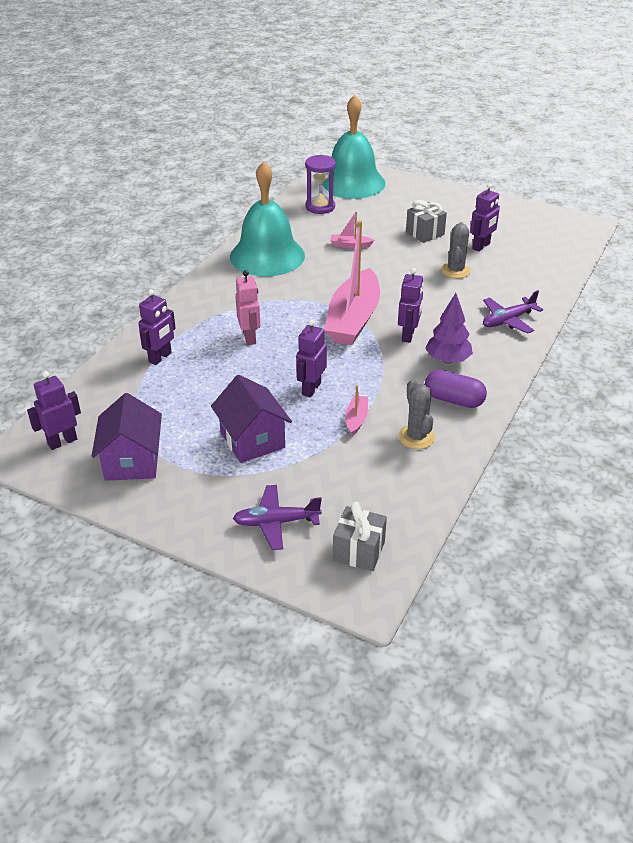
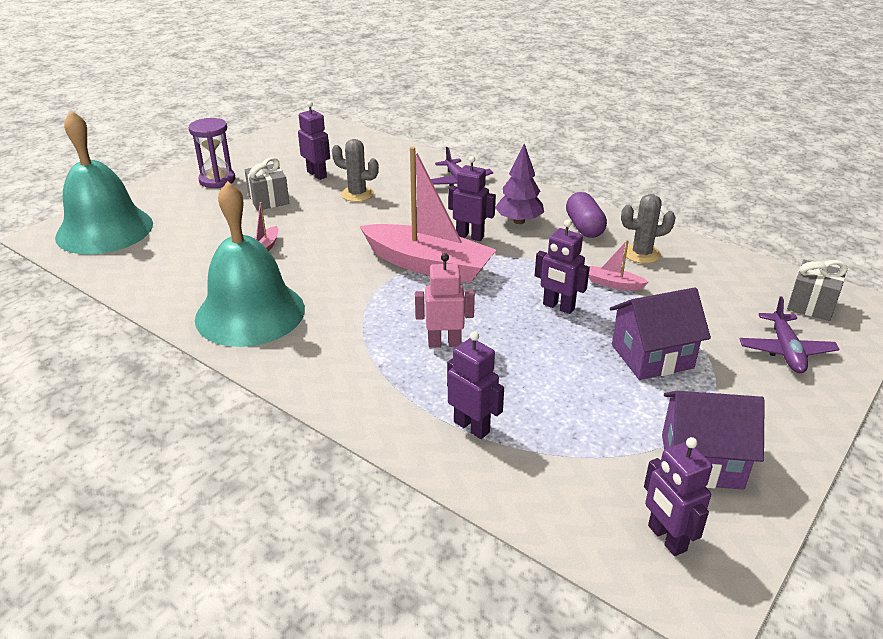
camera: 80 degrees left, 5 degrees down
purple hourglass [305,155,336,214] -> purple hourglass moved to [189,118,235,188]
purple capsule [425,370,487,408] -> purple capsule turned 45 degrees counterclockwise [566,192,607,238]

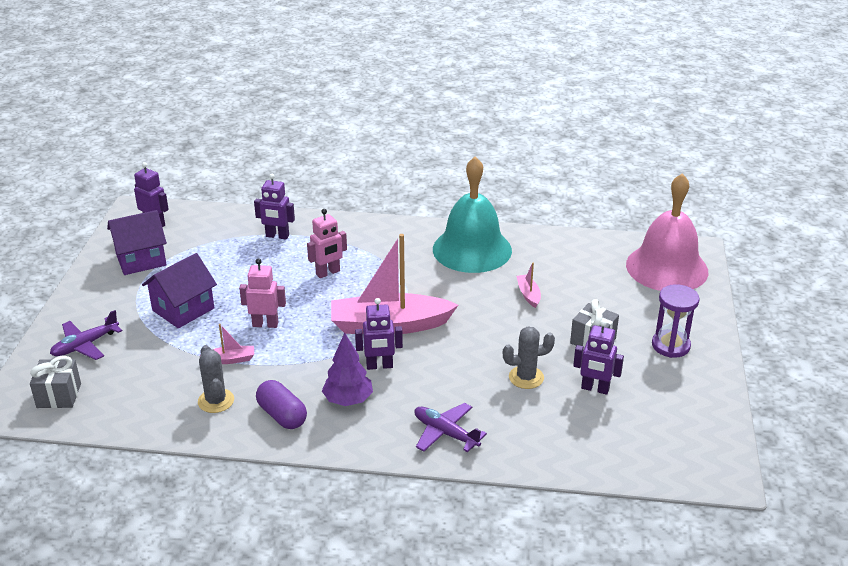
camera: 150 degrees right, 0 degrees up
turquoise bell [55,111,153,255] -> pink bell [626,173,708,291]
purple robot [535,220,590,314] -> pink robot [239,258,286,328]
grey cactus [621,194,676,264] -> grey cactus turned 75 degrees counterclockwise [198,345,234,413]
purple plane [740,296,839,373] -> purple plane turned 105 degrees counterclockwise [50,310,122,360]

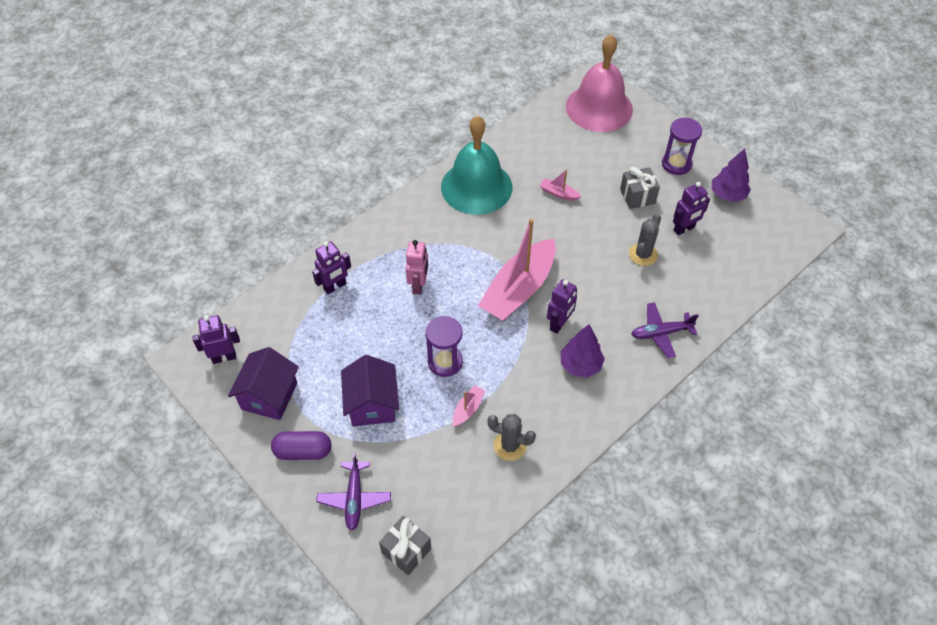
camera: 50 degrees left, 20 degrees up
pink robot [239,258,286,328] -> purple hourglass [426,316,463,377]
purple capsule [256,380,307,429] -> purple capsule moved to [271,431,331,460]
none -> purple tree [712,148,751,202]

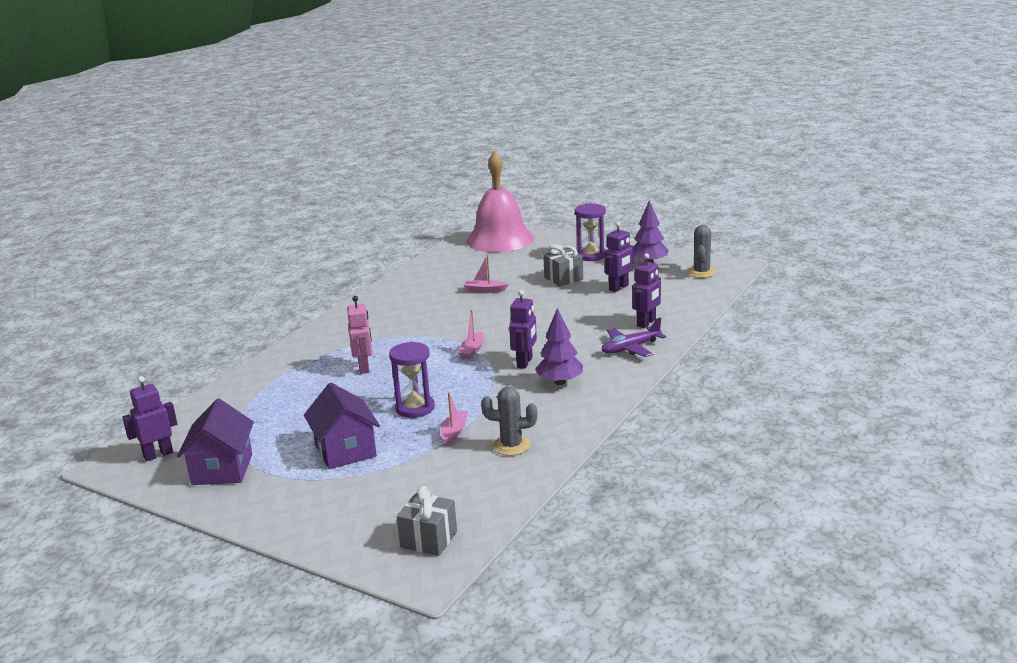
camera: 15 degrees left, 30 degrees down
purple capsule [271,431,331,460] -> none
purple robot [312,241,351,294] -> purple robot moved to [632,253,661,328]
purple plane [316,453,391,531] -> none
turquoise bell [441,116,513,215] -> none
pink boat [478,219,556,321] -> pink boat [458,310,484,359], size x0.41
grey cactus [629,214,661,266] -> grey cactus moved to [687,225,716,278]

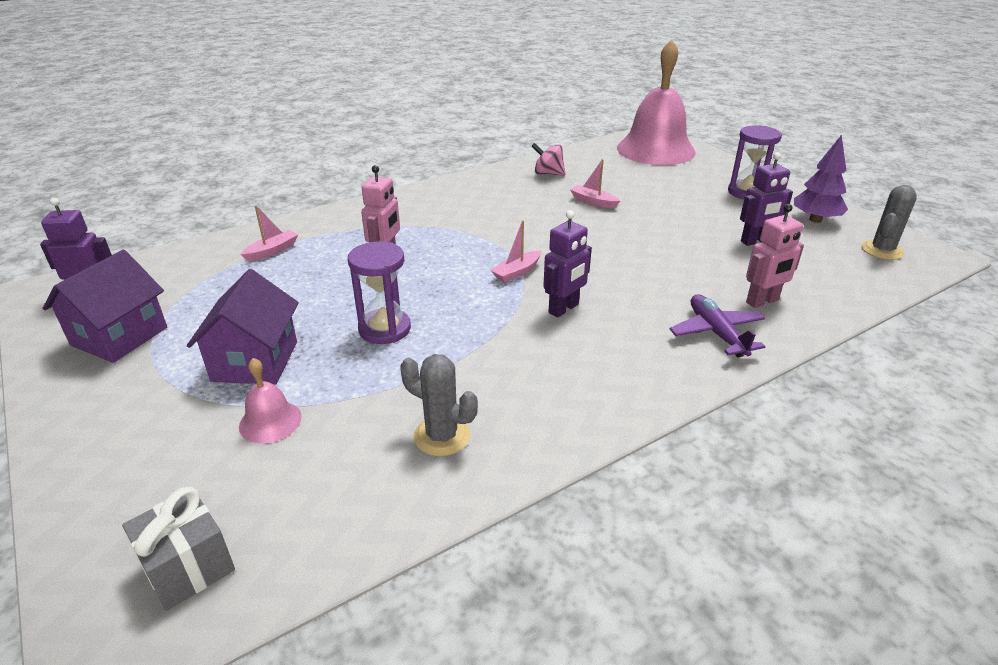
camera: 25 degrees right, 10 degrees up
pink boat [441,392,468,446] -> pink boat moved to [240,205,298,262]
purple tree [535,308,583,385] -> none
grey gift [543,244,583,287] -> none
purple plane [602,318,666,357] -> purple plane turned 75 degrees clockwise [669,295,765,357]
purple robot [632,253,661,328] -> pink robot [746,204,804,308]
none -> pink bell [239,358,302,443]
none -> pink spinning top [531,143,565,176]

